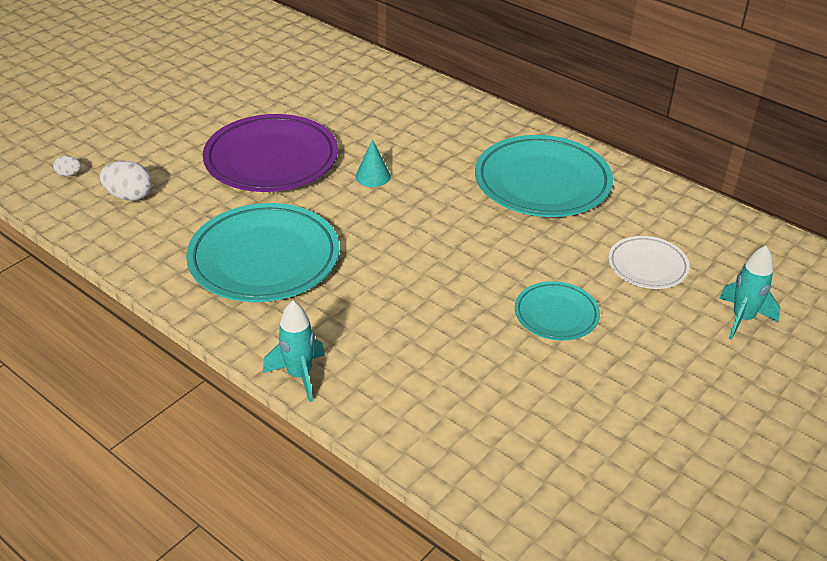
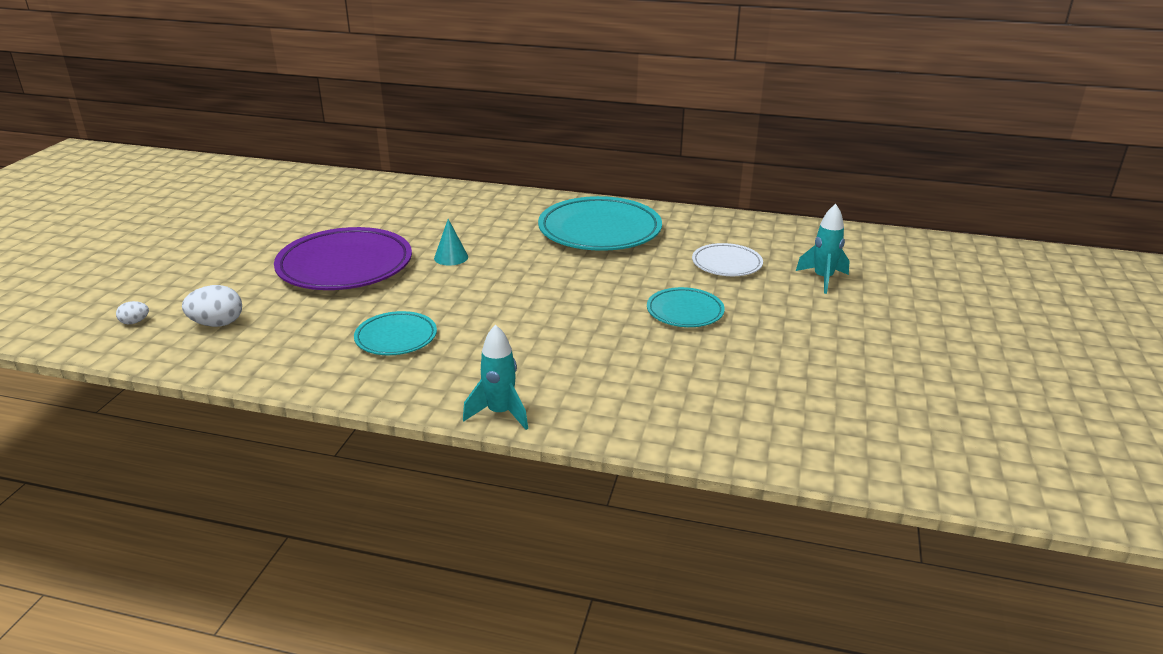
camera: 25 degrees left, 10 degrees down
turquoise plate [186,203,340,302] -> turquoise plate [354,311,437,355], size x0.53

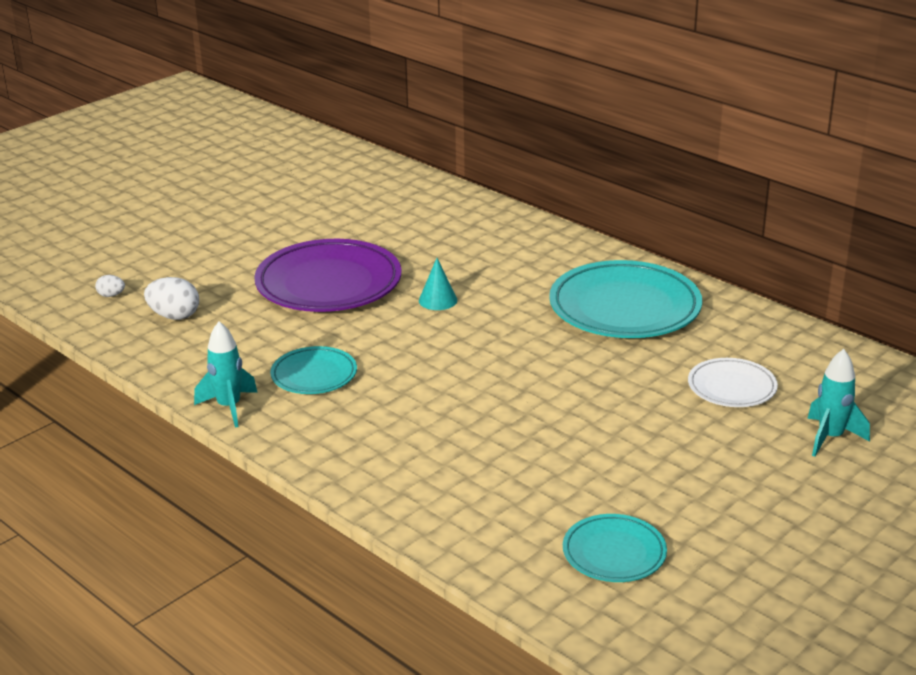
camera: 30 degrees right, 0 degrees up
turquoise rocket [463,324,528,430] -> turquoise rocket moved to [194,321,258,428]
turquoise plate [647,287,725,327] -> turquoise plate moved to [563,514,667,582]

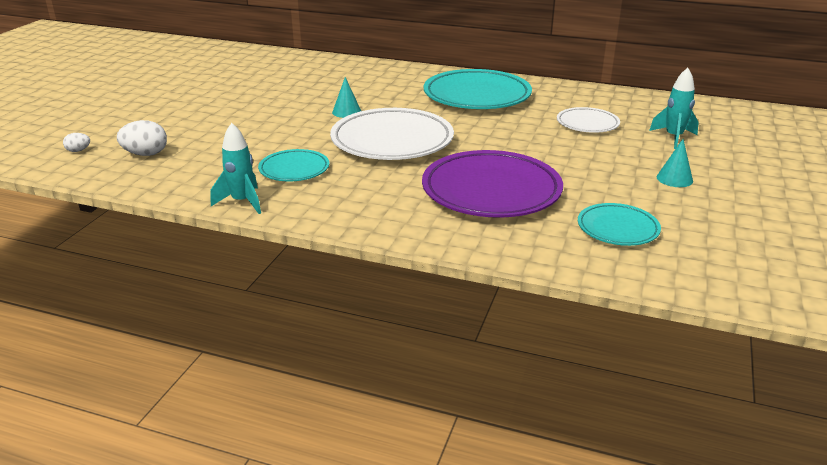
camera: 25 degrees left, 0 degrees up
purple plate [254,239,401,312] -> purple plate moved to [422,150,563,218]
none -> white plate [330,108,454,160]
none -> turquoise cone [657,139,693,187]

